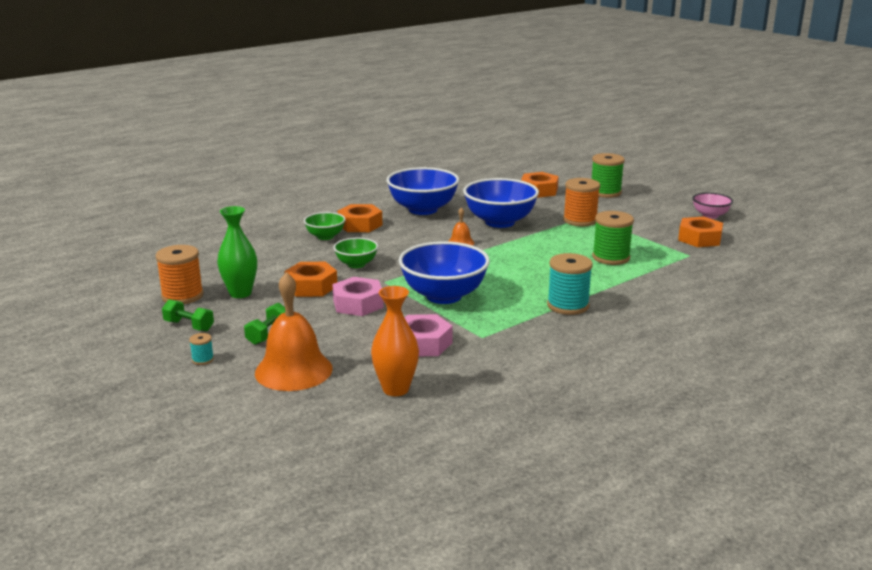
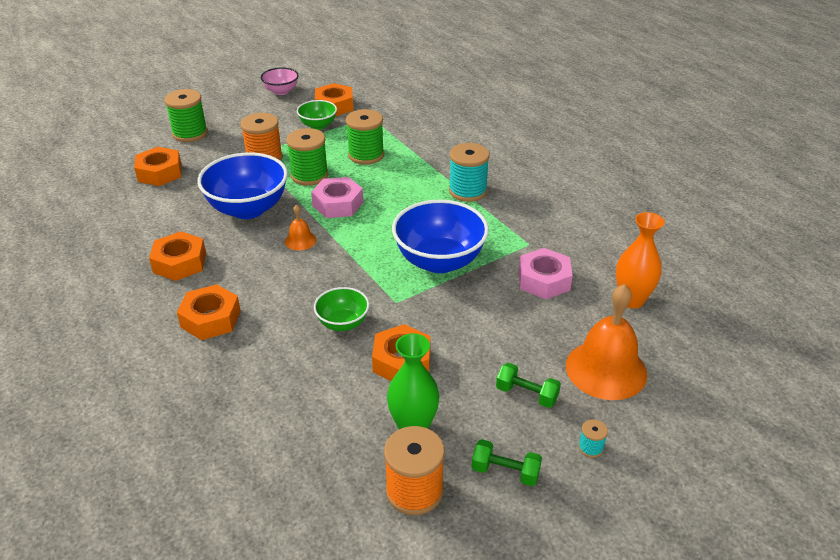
camera: 85 degrees left, 15 degrees up
green dumbbell [162,299,214,331] -> green dumbbell turned 75 degrees clockwise [472,439,542,486]
green bowl [304,212,345,240] -> green bowl moved to [297,100,337,130]
pink nut [332,277,384,316] -> pink nut moved to [311,177,363,218]
blue bowl [386,167,459,215] -> orange nut [149,231,206,281]
none -> green spool [286,128,328,186]

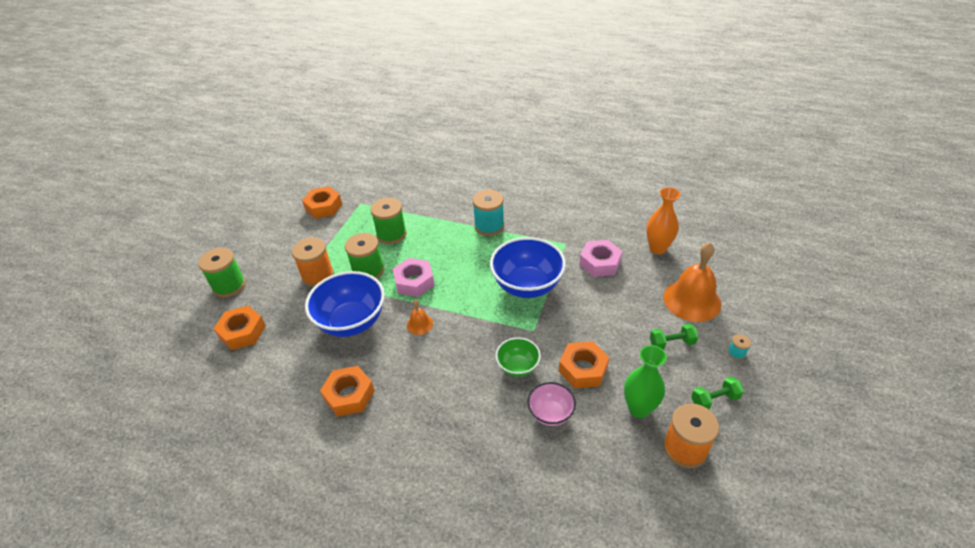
camera: 35 degrees left, 5 degrees up
orange nut [177,284,241,340] -> none
pink bowl [261,67,299,95] -> pink bowl moved to [527,382,576,426]
green bowl [297,100,337,130] -> none

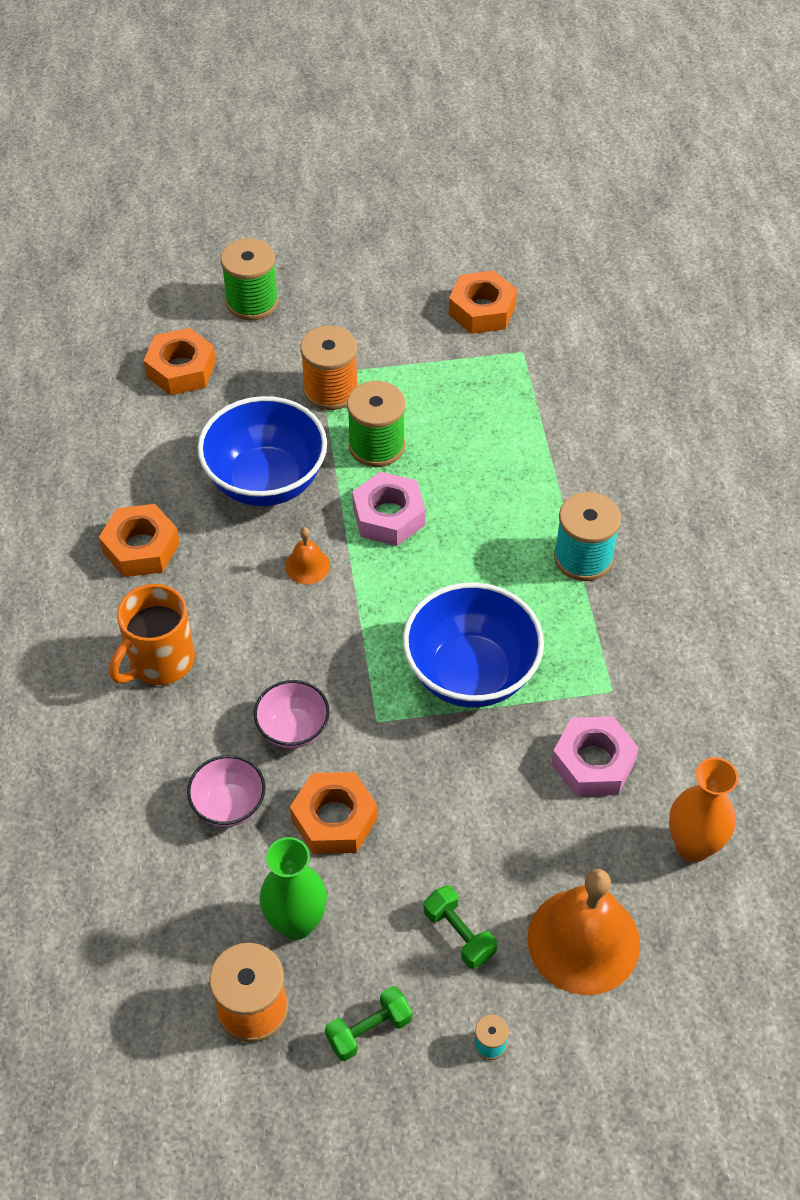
camera: 60 degrees right, 10 degrees up
green spool [371,198,407,244] -> none
green bowl [496,337,541,377] -> pink bowl [254,680,330,748]
green dumbbell [691,376,744,409] -> green dumbbell turned 75 degrees counterclockwise [325,986,412,1061]
none -> orange mug [109,584,195,685]

